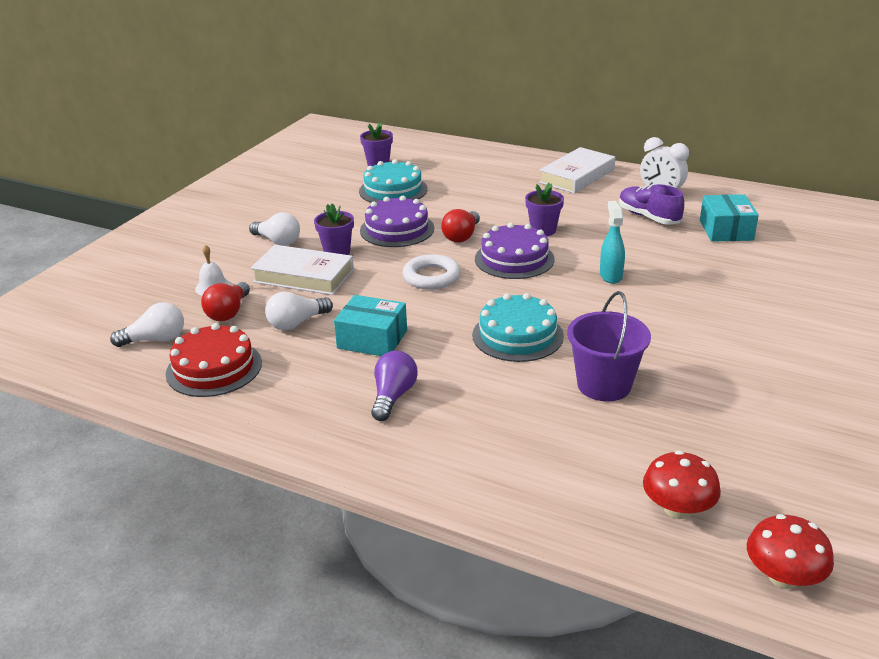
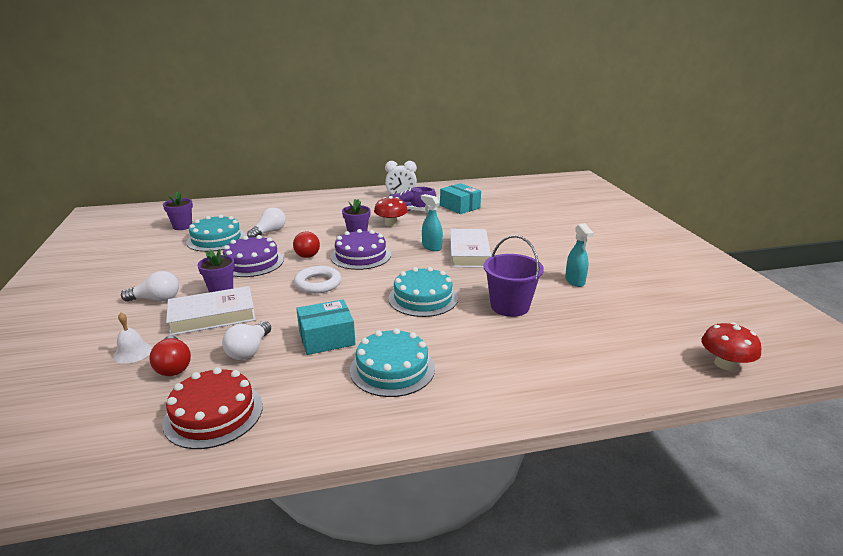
camera: 40 degrees left, 5 degrees down
white light bulb [110,302,184,347] -> white light bulb moved to [247,207,286,238]
purple light bulb [371,351,418,421] -> turquoise cake [350,328,435,397]
white book [539,147,615,193] -> white book moved to [450,229,491,268]
red mushroom [643,451,721,519] -> red mushroom moved to [374,196,408,226]
none -> turquoise spray bottle [565,223,594,287]

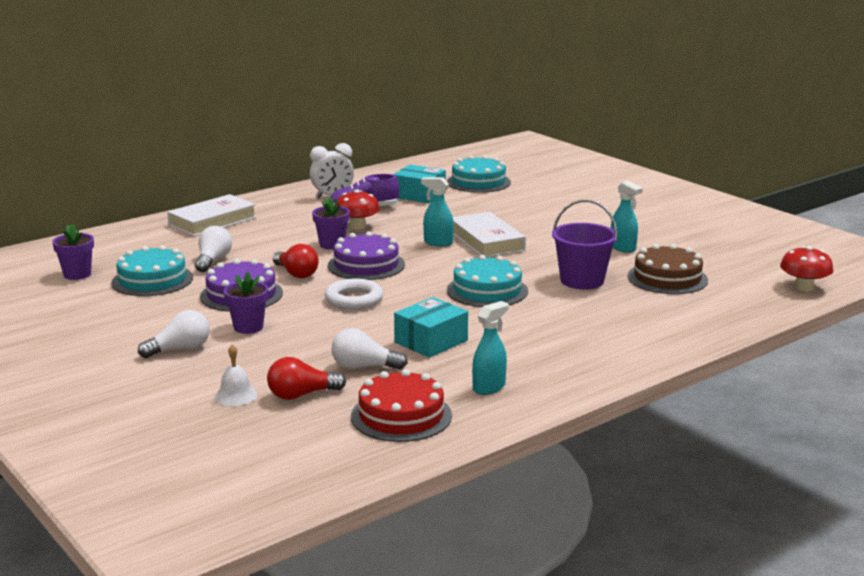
camera: 25 degrees left, 5 degrees down
red light bulb [149,335,191,376] -> red light bulb turned 120 degrees clockwise [267,357,346,400]
white book [166,286,256,335] -> white book moved to [167,194,257,236]
white light bulb [222,321,271,360] -> white light bulb turned 105 degrees clockwise [331,328,408,369]
turquoise cake [350,328,435,397] -> turquoise cake moved to [447,155,511,193]
none -> turquoise spray bottle [472,301,509,395]
none -> brown cake [627,244,708,294]

